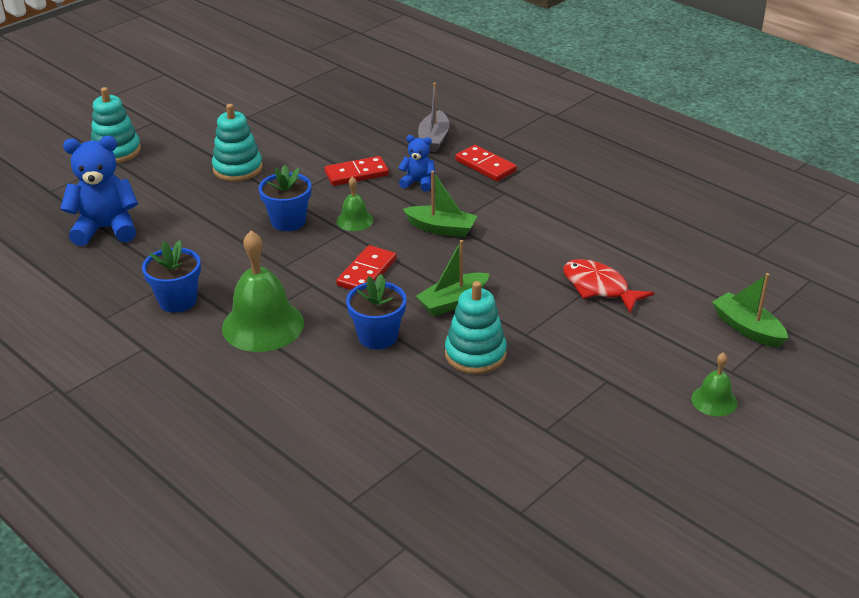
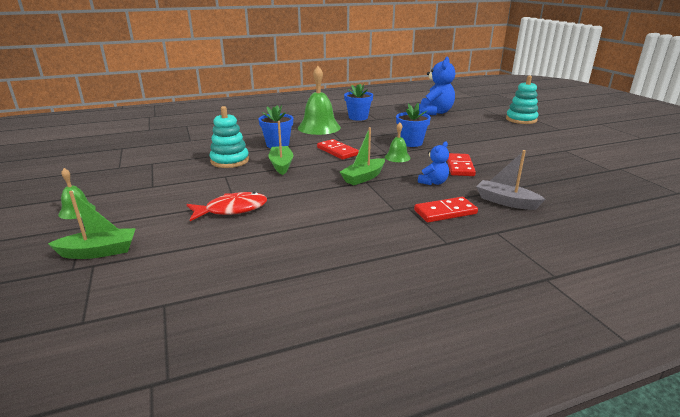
camera: 115 degrees right, 10 degrees down
turquoise stacking toy [212,104,263,182] -> none

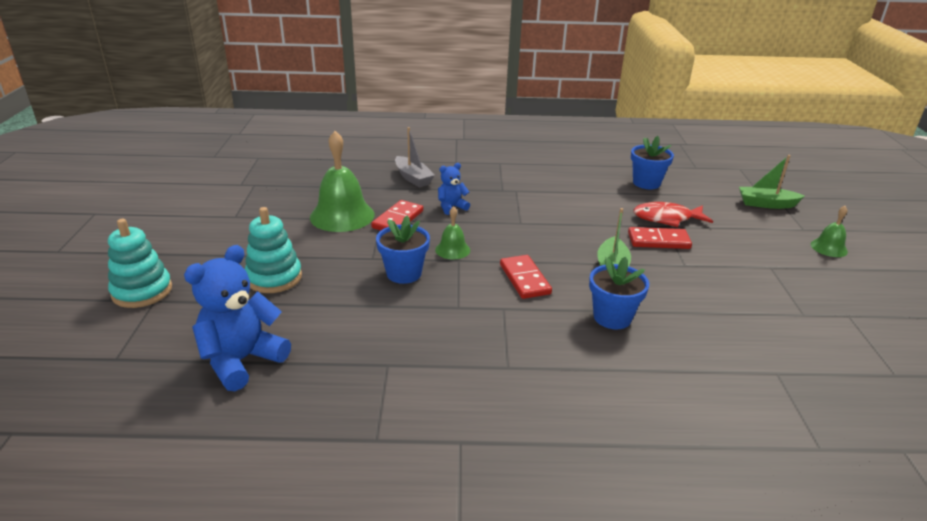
camera: 160 degrees left, 5 degrees up
turquoise stacking toy [210,106,249,168] -> turquoise stacking toy moved to [245,207,302,293]
green bell [298,66,341,135] -> green bell moved to [310,131,375,232]
green boat [340,127,385,185] -> none
blue flower pot [344,84,373,121] -> blue flower pot moved to [631,136,674,189]
red domino [414,197,478,223] -> red domino moved to [628,227,692,249]

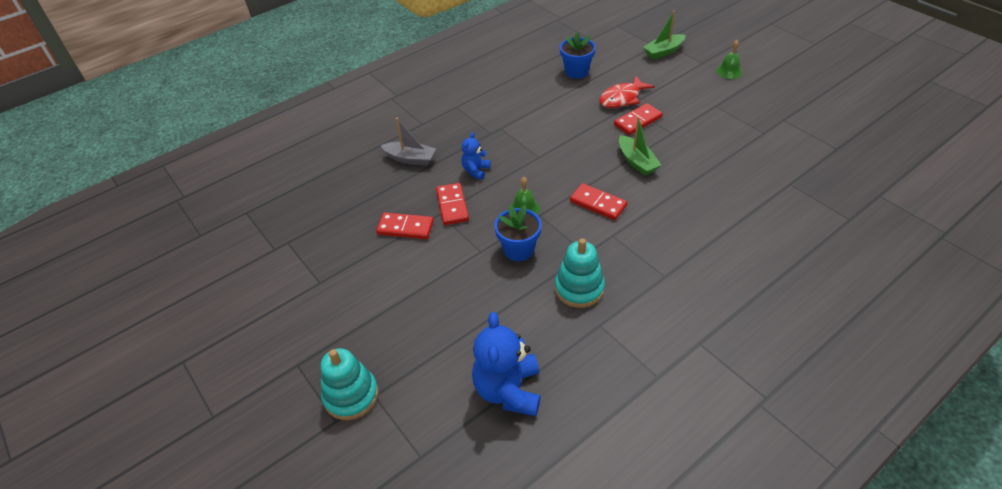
camera: 35 degrees left, 15 degrees up
turquoise stacking toy [245,207,302,293] -> turquoise stacking toy moved to [555,238,605,308]
green bell [310,131,375,232] -> red domino [376,213,434,239]
blue flower pot [589,256,649,329] -> none

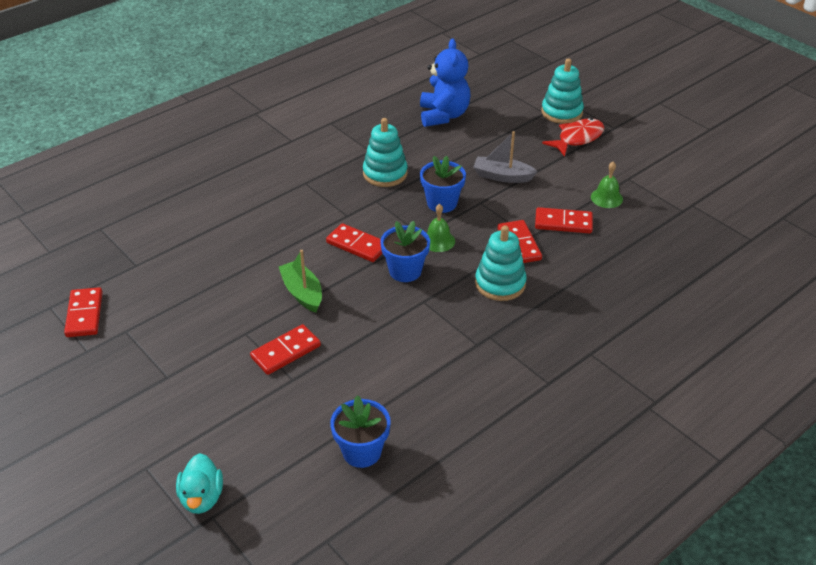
camera: 175 degrees right, 5 degrees down
grey boat [380,118,436,166] -> grey boat moved to [473,131,538,183]
blue teddy bear [461,132,491,180] -> turquoise stacking toy [475,225,526,301]
red fish [599,75,655,108] -> red fish moved to [542,118,604,157]
green boat [643,10,686,60] -> turquoise duck [176,453,223,514]
green bell [716,40,742,79] -> green bell moved to [591,162,623,208]
none -> red domino [64,287,103,337]
none -> blue flower pot [380,221,430,282]

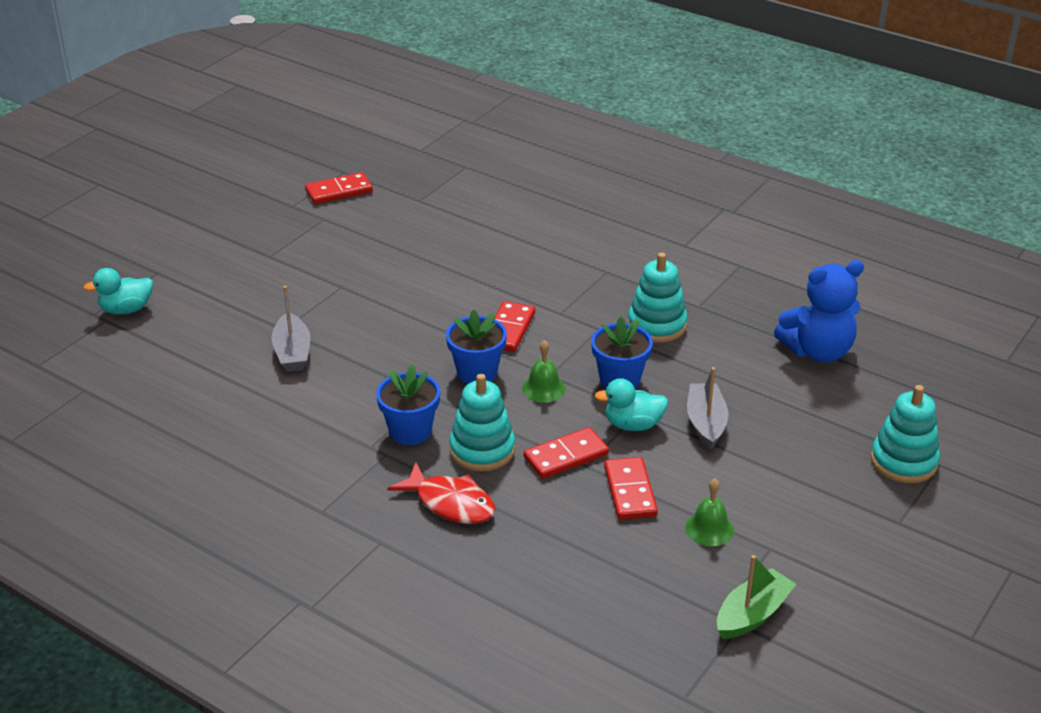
camera: 75 degrees right, 5 degrees down
red domino [250,324,321,375] -> none
green boat [279,250,322,312] -> green boat moved to [717,555,796,639]
blue flower pot [330,395,391,468] -> blue flower pot moved to [376,364,440,445]
red fish [542,118,604,157] -> red fish moved to [387,462,495,524]
none -> grey boat [271,286,310,372]
none -> turquoise duck [595,378,668,431]

